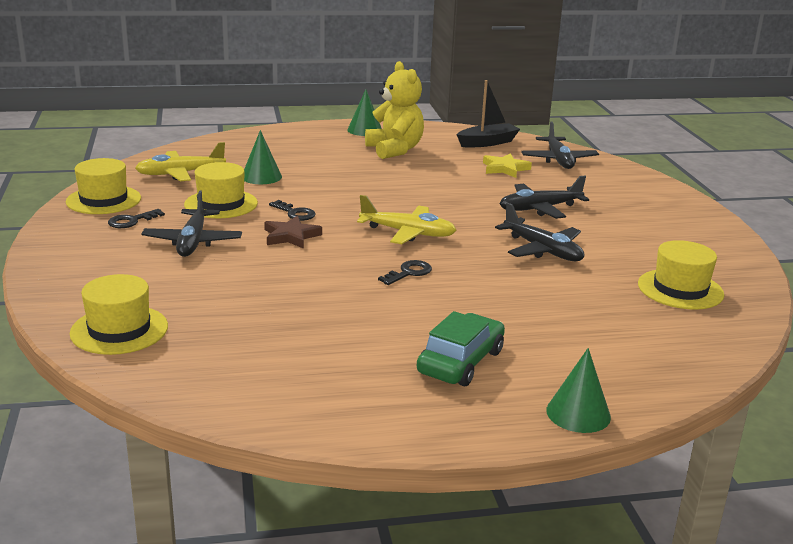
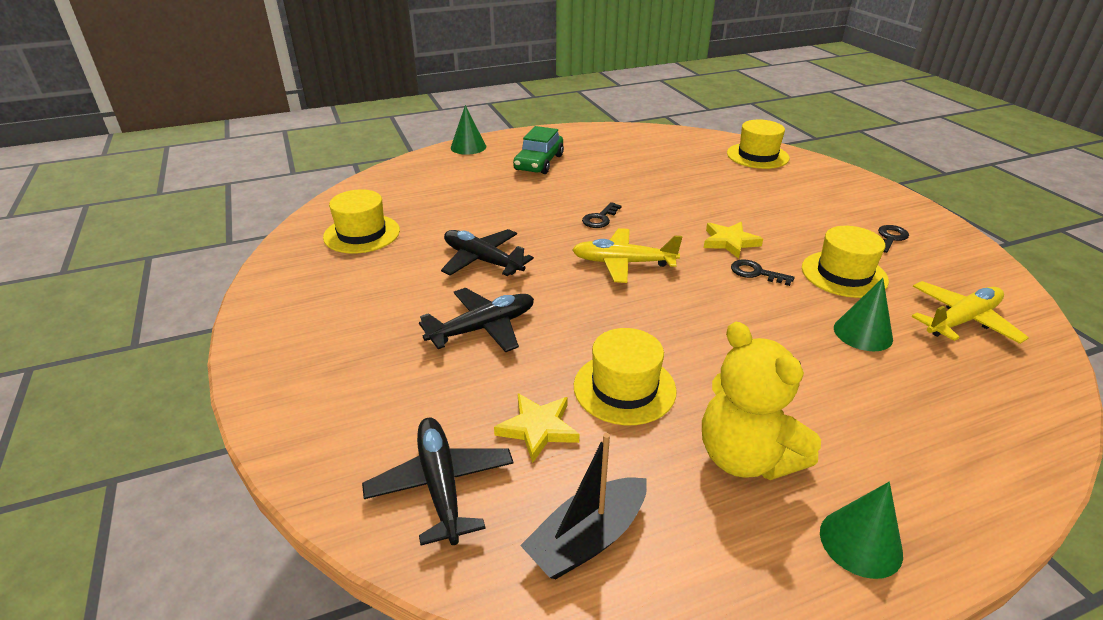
camera: 170 degrees right, 10 degrees up
yellow hat [66,158,141,214] -> yellow hat moved to [574,328,677,425]
black plane [141,190,242,257] -> none
brown star [264,216,322,249] -> yellow star [704,222,763,259]

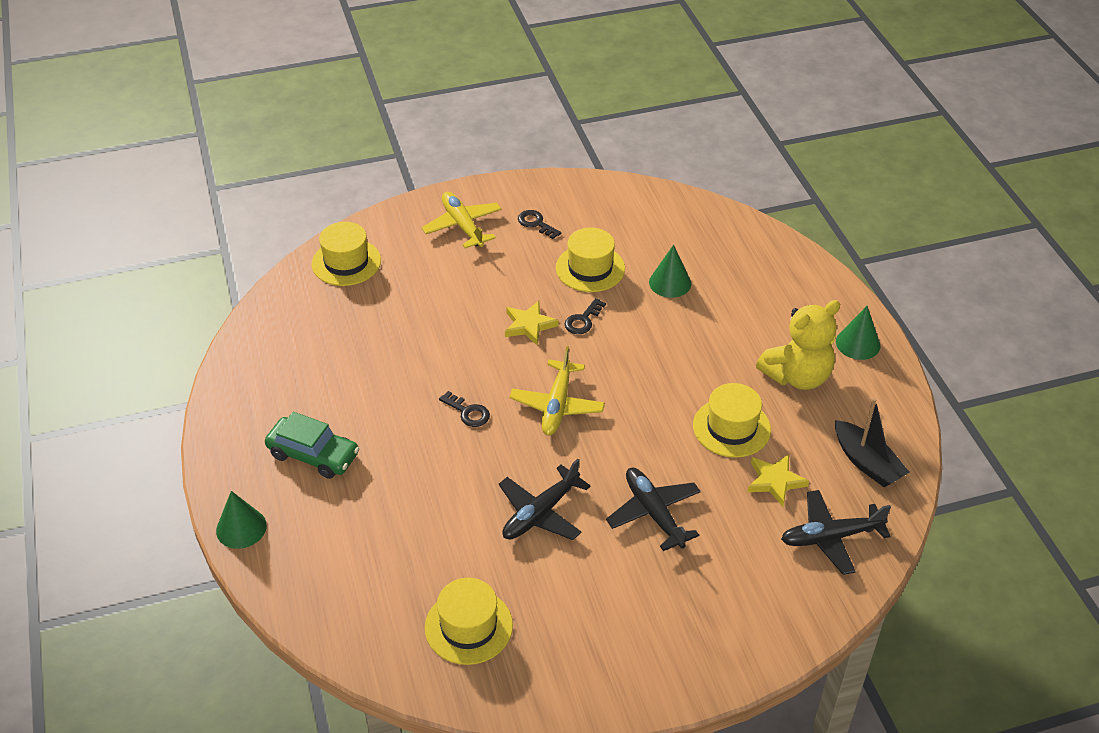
camera: 85 degrees left, 10 degrees up
yellow plane [912,281,1029,344] -> yellow plane moved to [422,192,502,248]

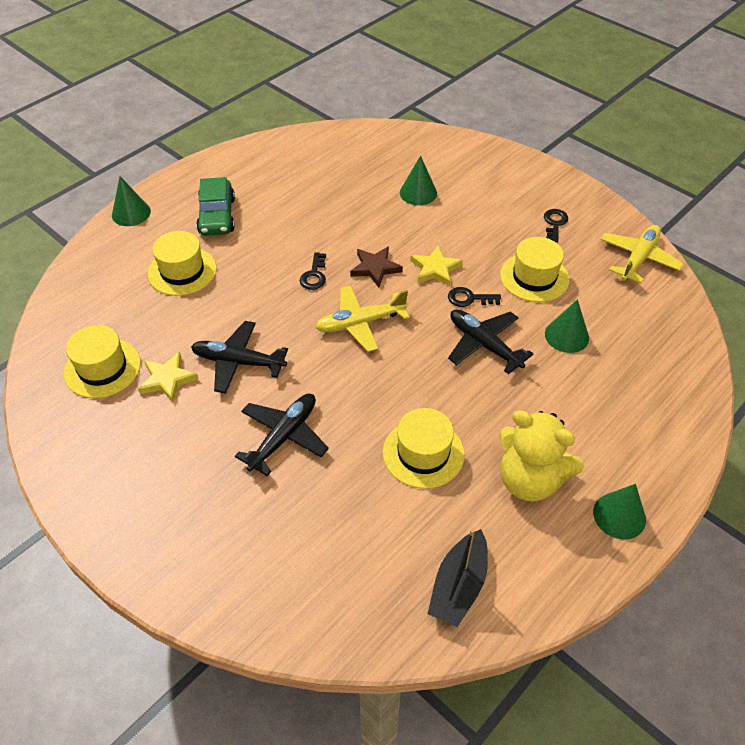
camera: 60 degrees right, 5 degrees up
yellow hat [312,222,381,286] -> yellow hat moved to [148,231,217,296]
yellow plane [422,192,502,248] -> yellow plane moved to [600,225,684,283]
yellow star [747,454,809,507] -> yellow star moved to [138,352,198,402]
black plane [781,490,891,575] -> black plane moved to [448,309,533,374]
none -> brown star [350,246,403,287]
none -> green cone [400,156,437,205]

